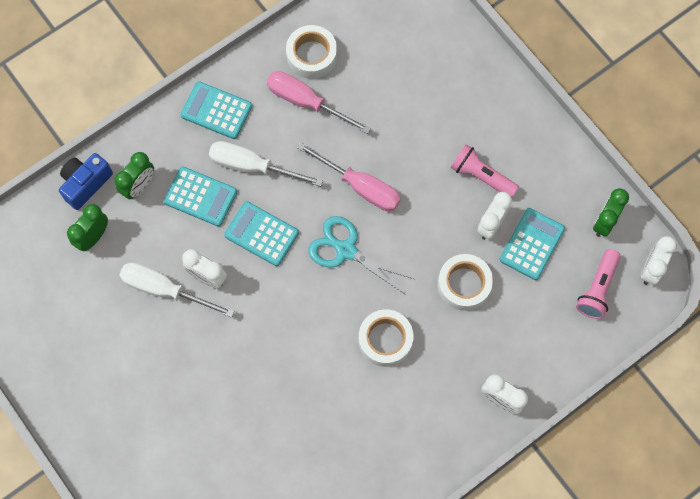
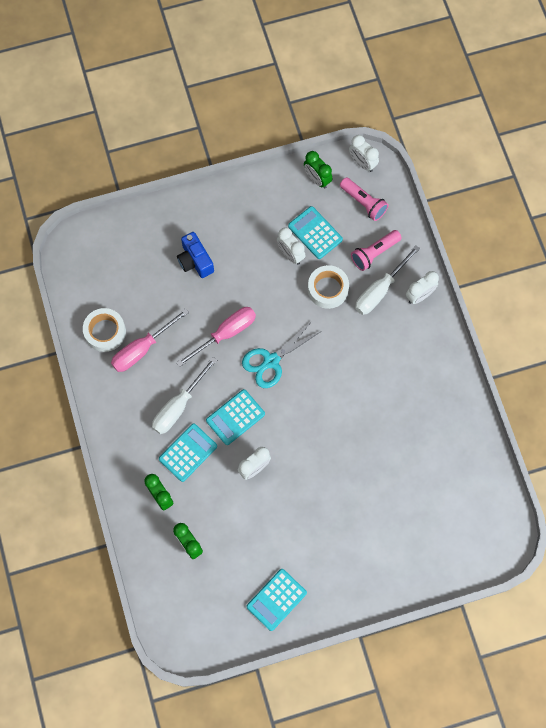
camera: 70 degrees left, 0 degrees up
blue camera [59,153,113,210] -> blue camera moved to [177,232,214,278]
white screwdriver [119,262,234,318] -> white screwdriver moved to [355,245,420,315]
turquoise calculator [180,81,252,139] -> turquoise calculator moved to [246,569,307,631]
white tape [359,309,414,367] -> none
pink flashlight [450,144,519,198] -> pink flashlight moved to [351,230,402,271]

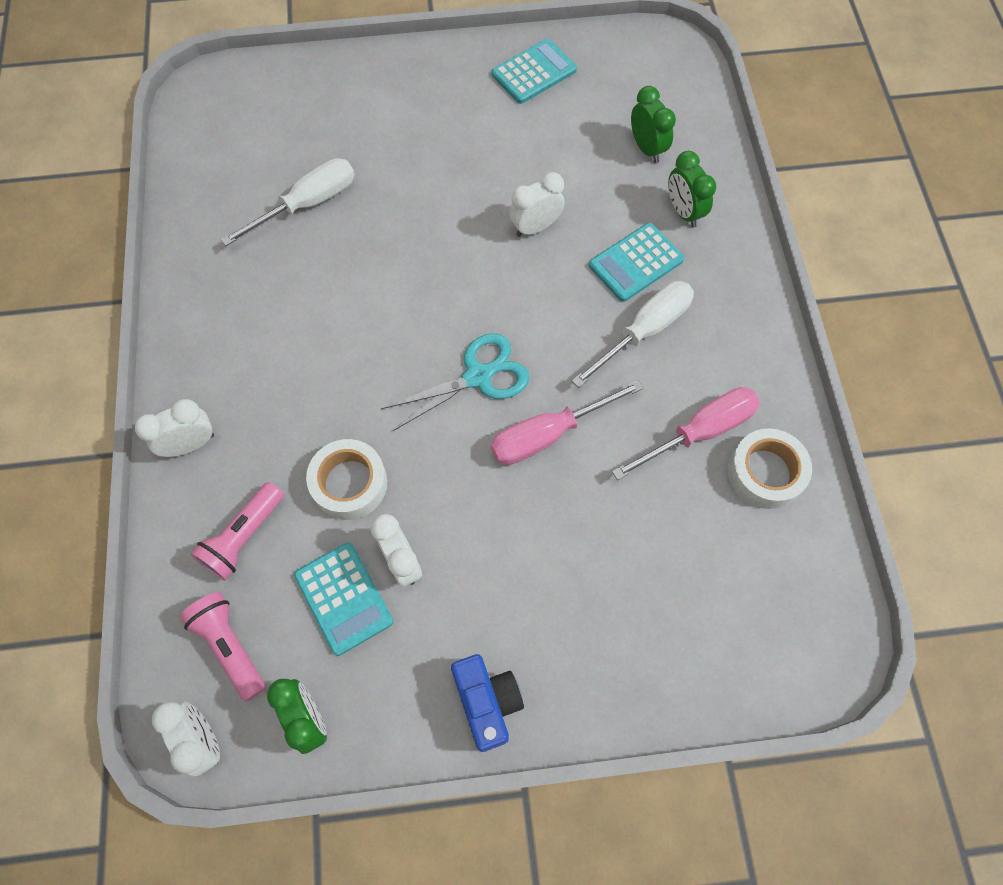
camera: 170 degrees left, 5 degrees down
blue camera [177,232,214,278] -> blue camera moved to [451,654,524,752]
turquoise calculator [206,389,265,445] -> none
pink flashlight [351,230,402,271] -> pink flashlight turned 150 degrees clockwise [191,482,284,581]
white screwdriver [355,245,420,315] -> white screwdriver moved to [221,158,355,246]

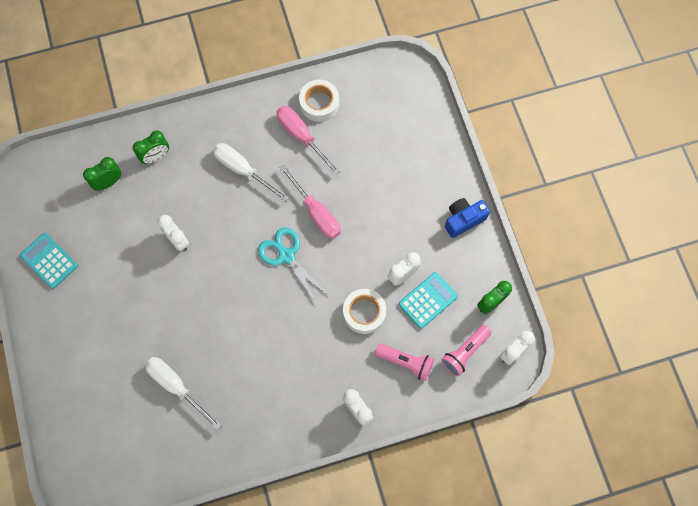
camera: 100 degrees left, 5 degrees up
turquoise calculator [589,223,684,302] -> none

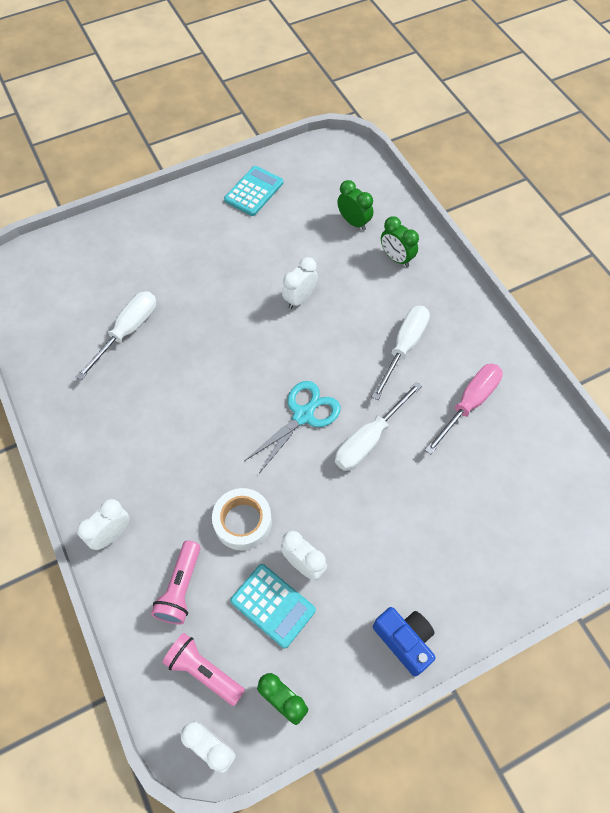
camera: 80 degrees right, 10 degrees down
pink screwdriver [279,164,341,239] -> white screwdriver [335,382,422,471]
white tape [299,80,339,122] -> none

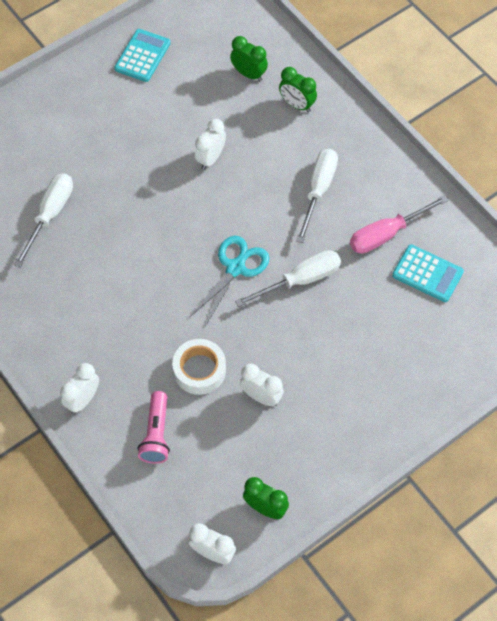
camera: 10 degrees left, 0 degrees up
pink flashlight [162,633,245,706] -> none
turquoise calculator [230,564,316,648] -> turquoise calculator moved to [392,244,464,302]
white screwdriver [335,382,422,471] -> white screwdriver turned 150 degrees counterclockwise [235,250,341,307]
blue camera [373,607,436,677] -> none
pink screwdriver [425,364,503,455] -> pink screwdriver turned 150 degrees counterclockwise [350,195,449,254]

